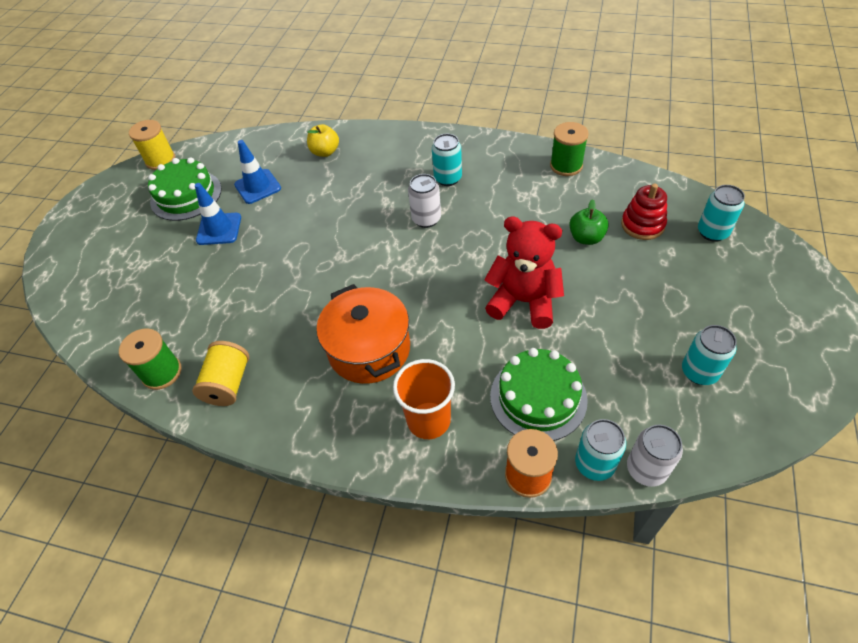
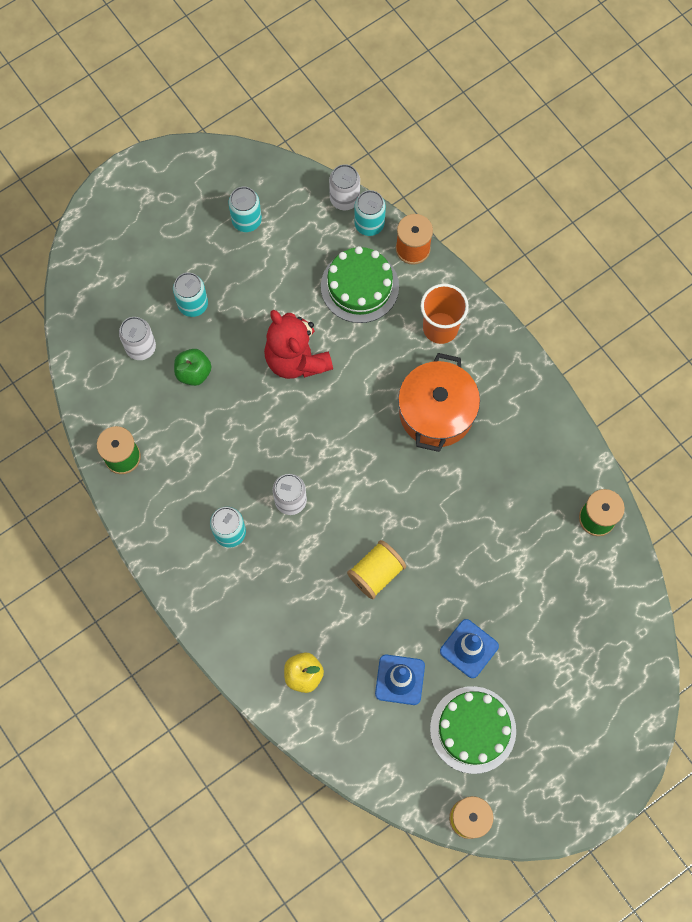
camera: 145 degrees left, 20 degrees up
yellow spool [192,341,249,406] -> yellow spool moved to [347,540,406,599]
red stacking toy [621,184,667,240] -> white can [119,317,156,360]
turquoise can [698,185,745,242] -> turquoise can moved to [173,273,208,317]

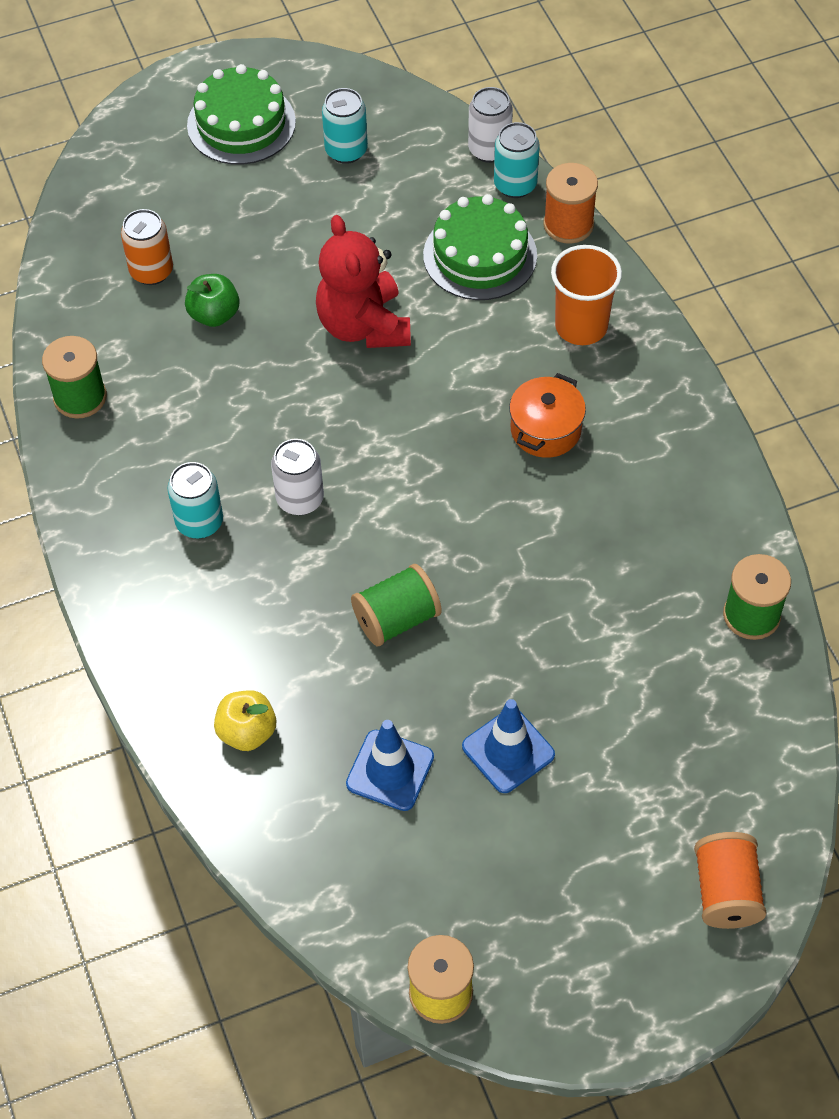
camera: 15 degrees right, 15 degrees down
white can [119,317,156,360] -> orange can [121,209,173,285]
turquoise can [173,273,208,317] -> none
yellow spool [347,540,406,599] -> green spool [351,564,442,646]
orange pot [398,353,480,452] -> orange pot [509,373,586,458], size x0.63
green cake [430,686,516,774] -> green cake moved to [187,64,296,165]
none -> orange spool [694,832,766,929]

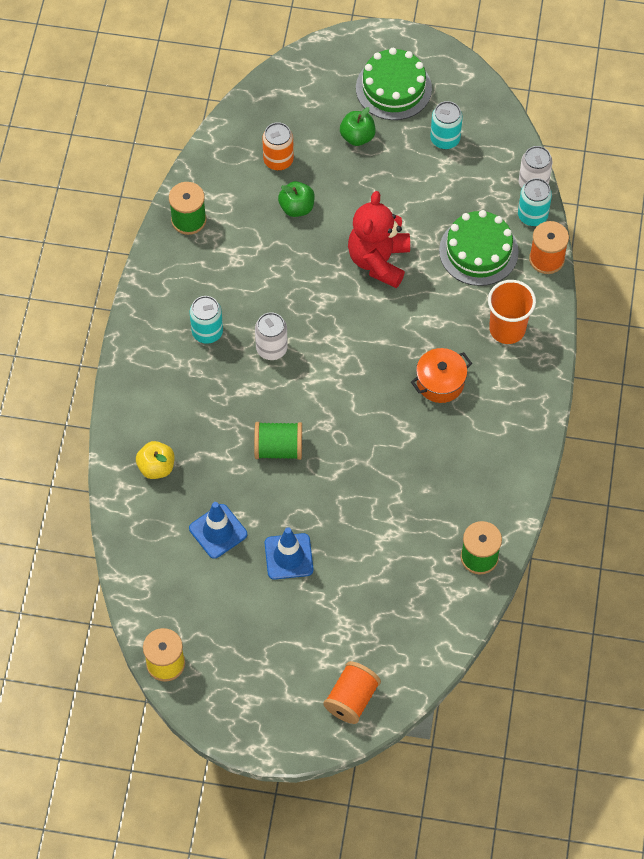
camera: 30 degrees right, 5 degrees up
none -> green apple [340,107,376,146]

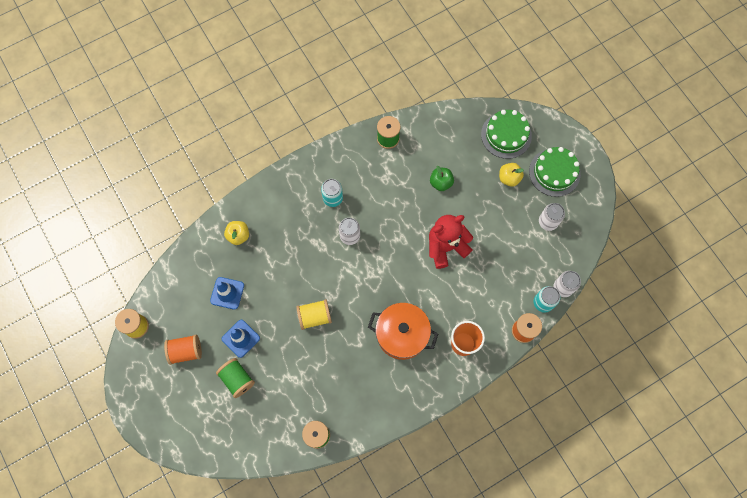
camera: 50 degrees right, 10 degrees up
green spool [254,422,302,460] -> green spool moved to [216,358,255,398]
orange can [262,122,294,171] -> none
orange spool [324,661,381,724] -> orange spool moved to [164,335,202,365]
green apple [340,107,376,146] -> yellow apple [499,163,524,187]
orange pot [411,348,472,403] -> orange pot [368,303,438,360], size x1.59
turquoise can [430,101,463,149] -> white can [539,203,565,231]
green cake [439,210,519,286] -> green cake moved to [481,110,532,159]
none -> yellow spool [296,299,332,330]

